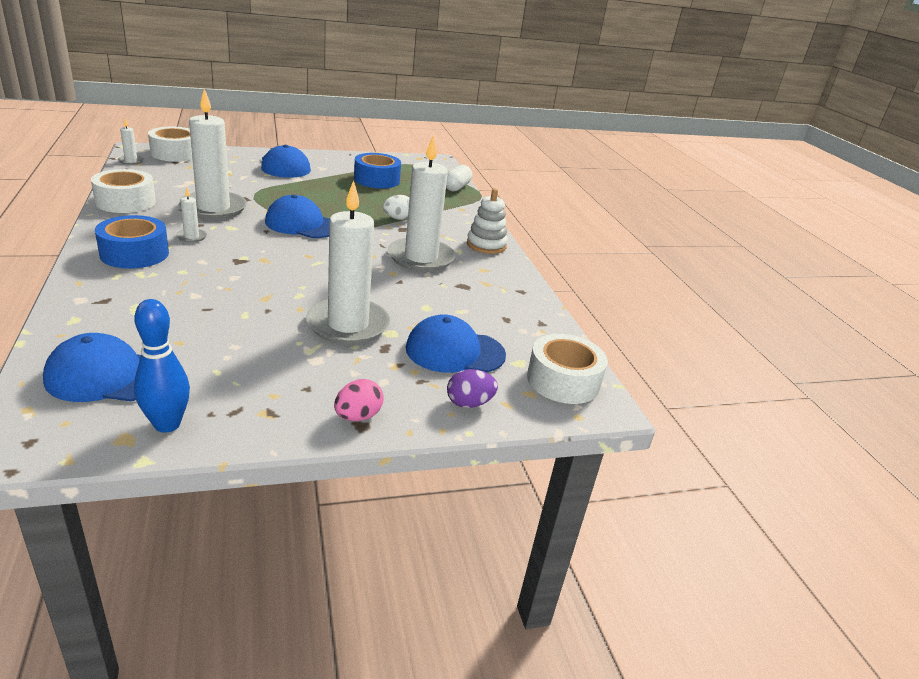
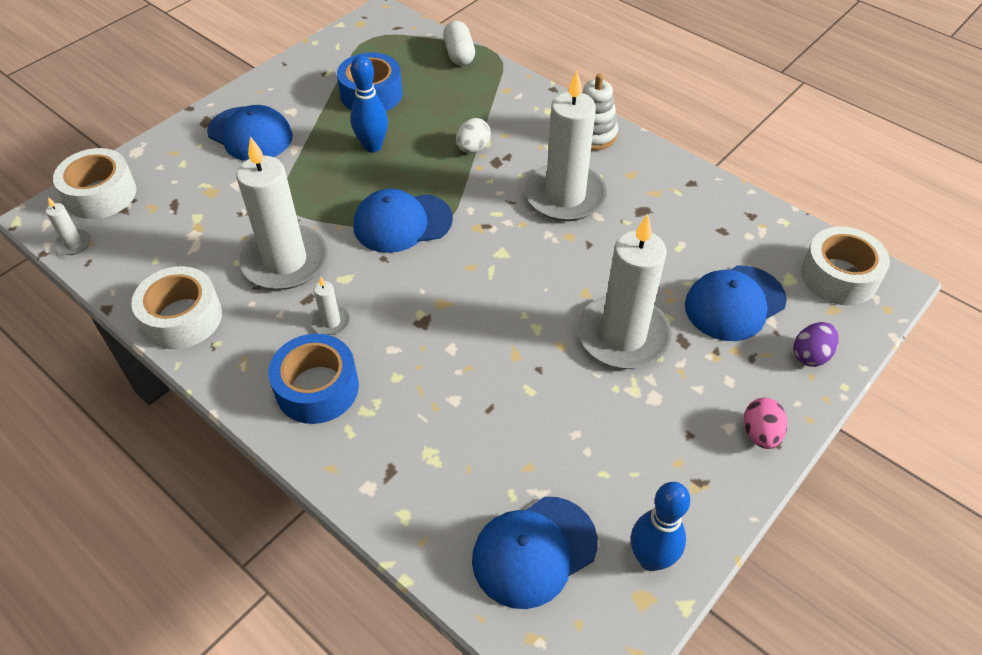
camera: 30 degrees left, 20 degrees up
none -> blue bowling pin [351,55,388,152]

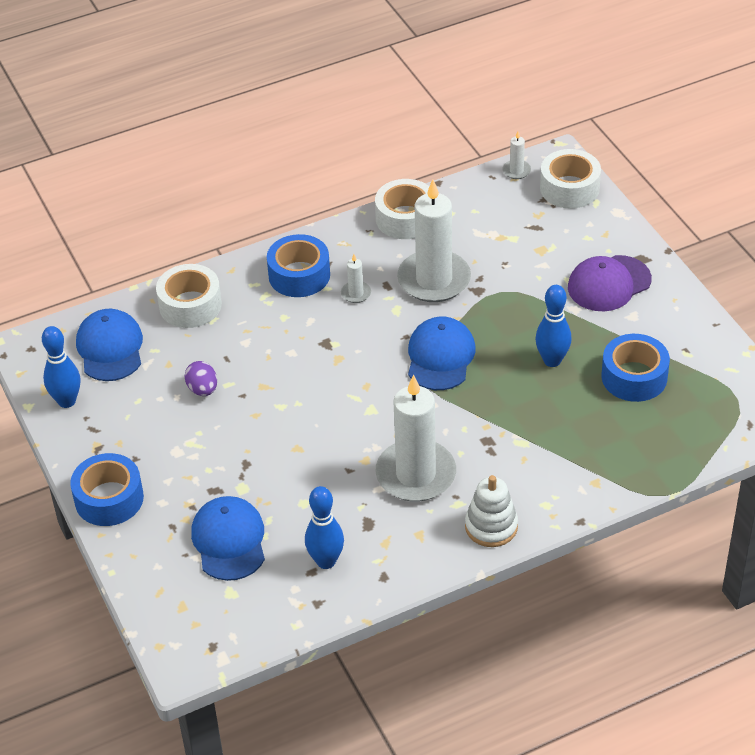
camera: 115 degrees right, 5 degrees down
blue cap [207,105,293,161] -> purple cap [568,255,652,311]
white capsule [443,21,475,66] -> none
white egg [456,118,491,153] -> none
white candle [578,214,672,369] -> none
pink egg [744,398,787,449] -> blue tape [70,453,144,526]
purple egg [793,322,839,367] -> purple egg moved to [184,361,217,396]
white tape [801,226,890,305] -> white tape moved to [156,264,222,328]
none -> blue bowling pin [305,486,344,569]

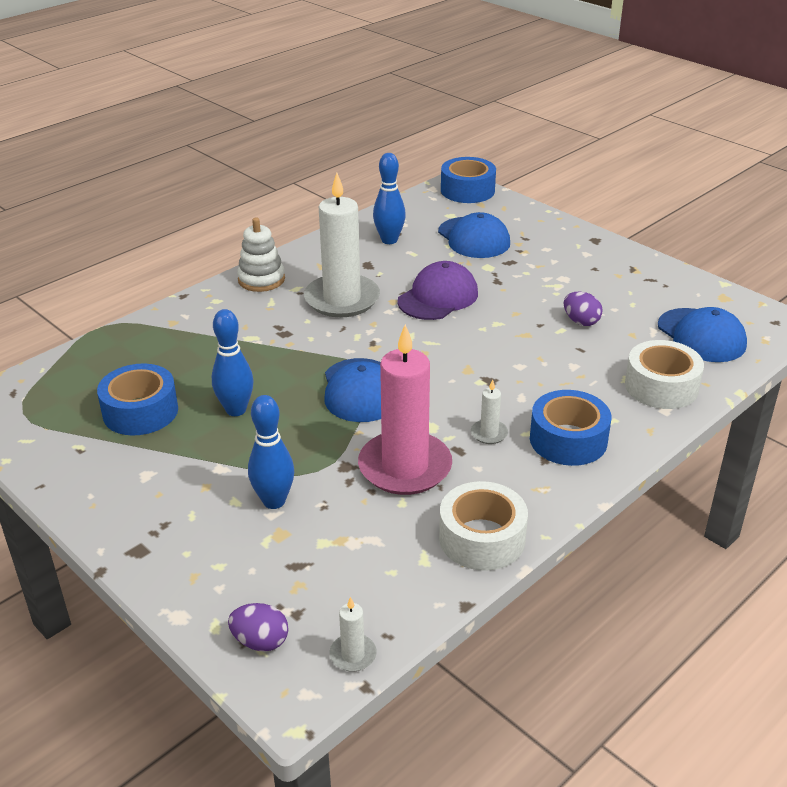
camera: 160 degrees right, 10 degrees down
blue bowling pin [42,326,80,408] -> blue bowling pin moved to [248,395,294,509]
blue tape [70,453,144,526] -> blue tape moved to [441,157,496,203]
white candle [397,179,471,302] -> pink candle [358,324,452,495]
white tape [540,149,601,209] -> purple egg [228,603,289,652]
purple cap [568,255,652,311] -> purple cap moved to [397,261,478,320]

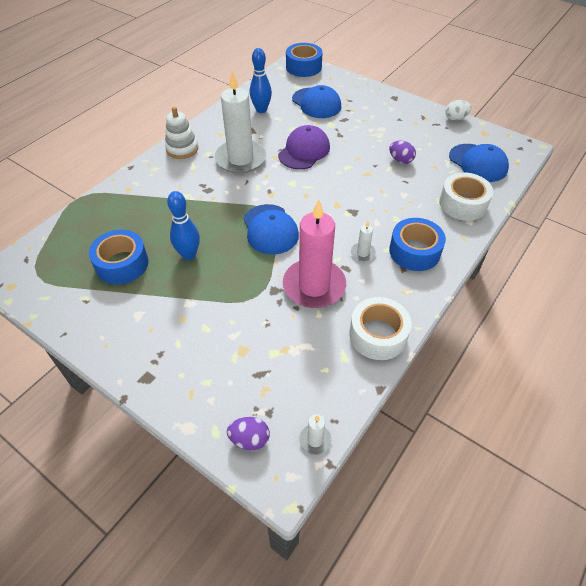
camera: 10 degrees left, 15 degrees up
blue bowling pin [248,395,294,509] -> none
none -> white egg [445,100,472,121]

